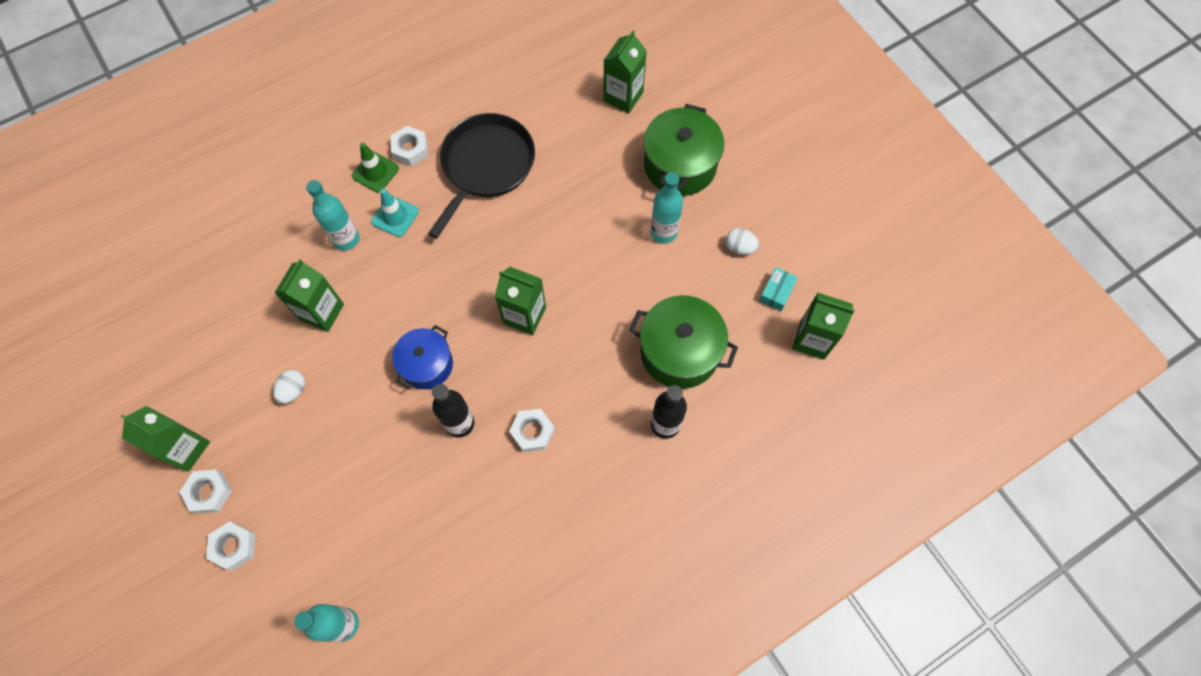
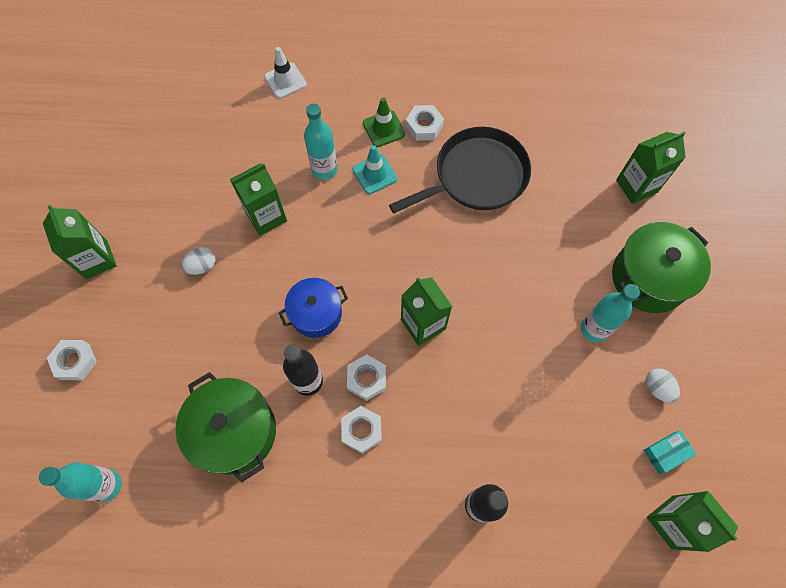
camera: 35 degrees right, 0 degrees up
white nut [180,470,232,514] -> white nut moved to [347,355,386,401]
green pot [629,295,738,389] -> green pot moved to [176,372,276,482]
none -> white traffic cone [264,47,307,98]

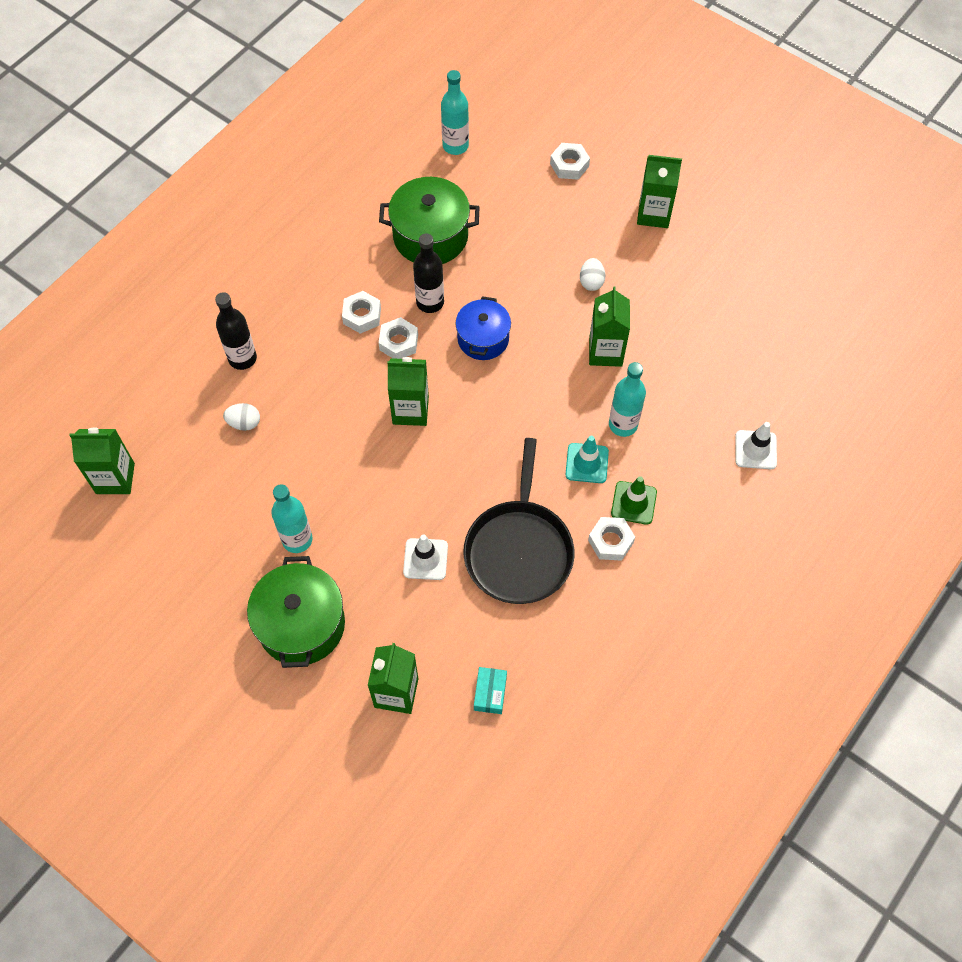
camera: 125 degrees right, 5 degrees down
turquoise box [643,430,697,474] -> turquoise box moved to [474,667,507,714]
white egg [645,368,680,403] -> white egg moved to [223,403,260,431]
none -> white traffic cone [403,534,448,580]

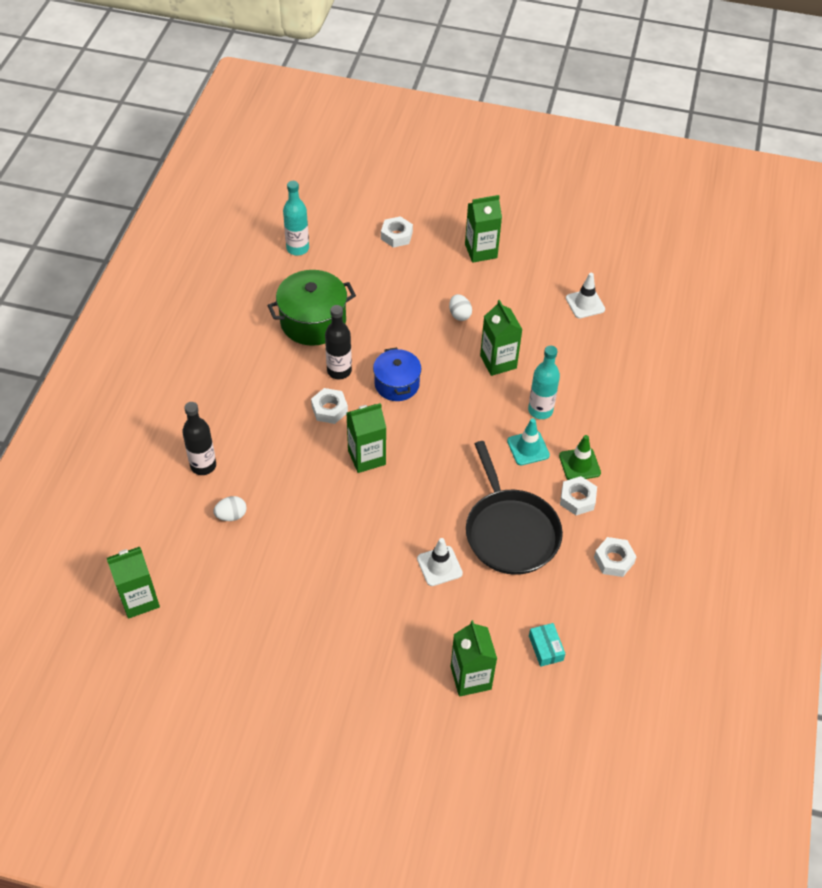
camera: 25 degrees left, 10 degrees down
green pot [247,556,345,668] -> none
turquoise bottle [271,484,313,553] -> none
white nut [342,291,381,334] -> white nut moved to [594,537,637,577]
white traffic cone [735,422,777,469] -> white traffic cone moved to [566,273,605,319]

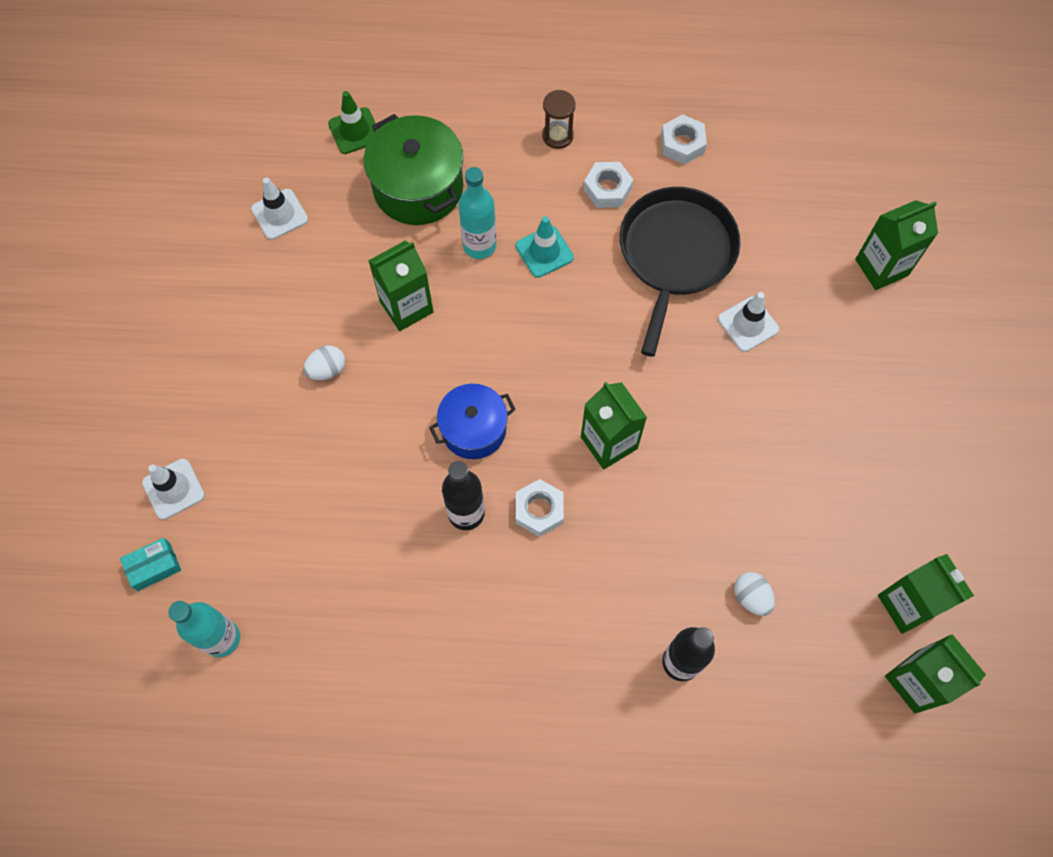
camera: 100 degrees left, 15 degrees up
green pot [267,270,356,346] -> green pot moved to [364,114,463,225]
white nut [381,216,413,248] -> white traffic cone [142,458,205,520]
green carton [465,195,502,263] -> green carton moved to [878,554,974,634]
black pan [466,441,563,575] -> black pan turned 45 degrees counterclockwise [620,187,741,357]
turquoise box [529,623,565,667] -> turquoise box moved to [120,538,181,591]
green traffic cone [559,435,601,480] -> green traffic cone moved to [328,91,376,154]
none -> brown hourglass [542,90,576,149]

